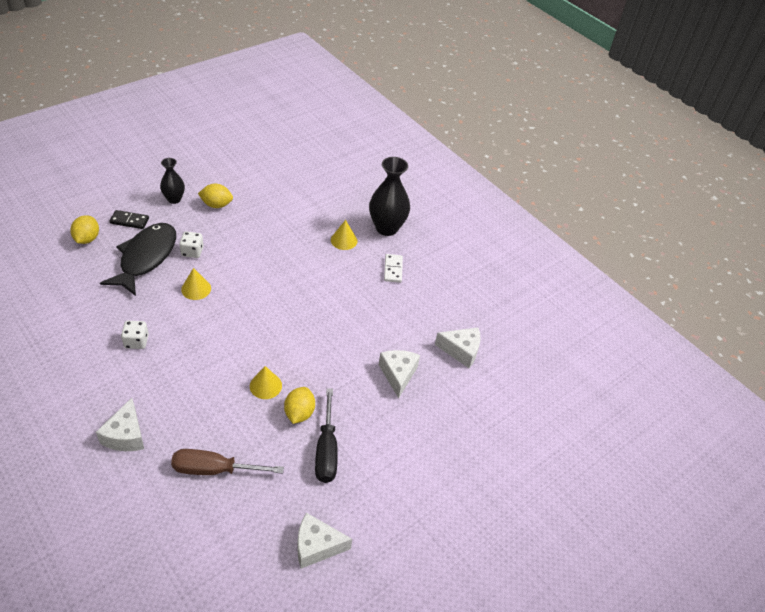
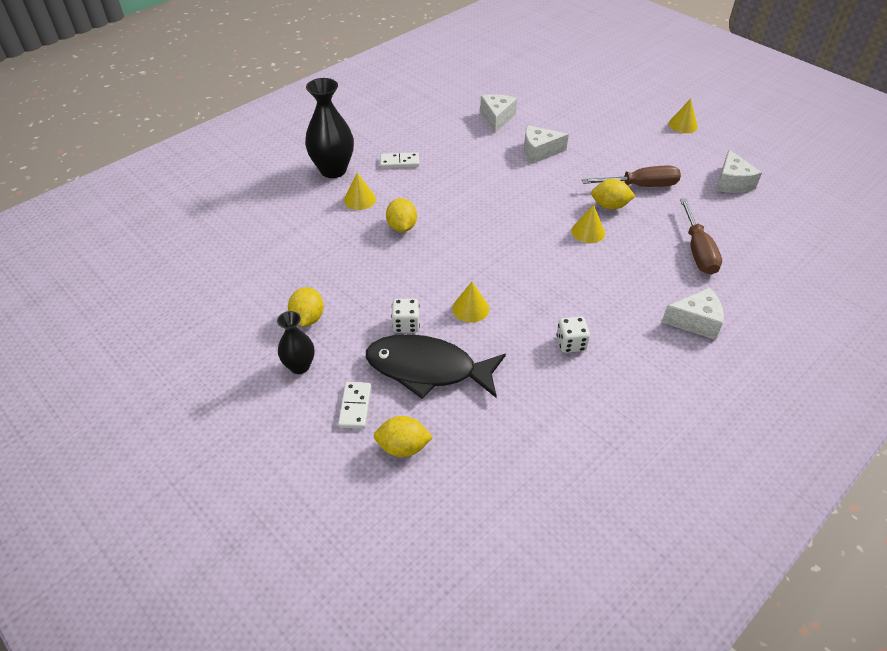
camera: 90 degrees left, 0 degrees up
black domino [109,210,149,229] -> white domino [338,382,371,429]
black screwdriver [315,388,338,483] -> brown screwdriver [582,166,681,187]
none -> yellow lemon [386,198,417,232]
none -> yellow cone [669,99,698,133]

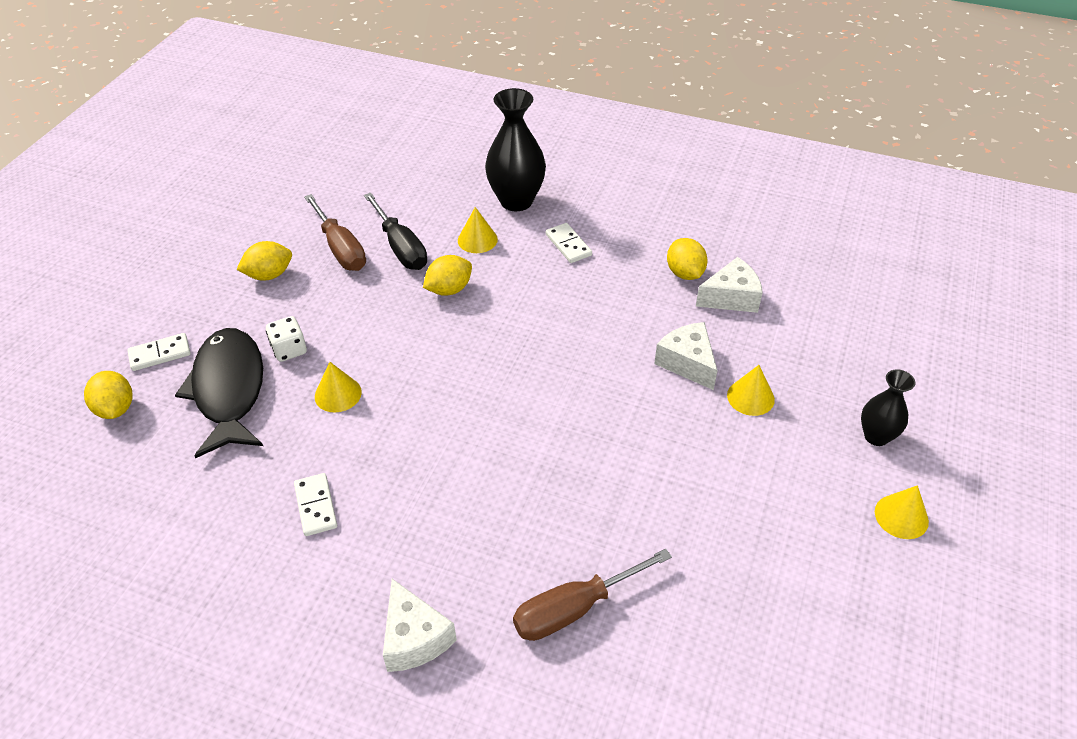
camera: 65 degrees right, 0 degrees up
black vase [277,311,315,374] -> black vase moved to [861,369,915,446]
white dice [556,317,590,353] -> white domino [294,473,337,536]
yellow cone [571,204,605,243] -> yellow cone moved to [727,365,775,416]
brown screwdriver [582,166,681,187] -> brown screwdriver moved to [304,194,366,271]
yellow lemon [591,179,635,210] -> yellow lemon moved to [667,238,707,280]
white cheese [716,150,762,193] -> none
none -> black screwdriver [364,193,427,270]

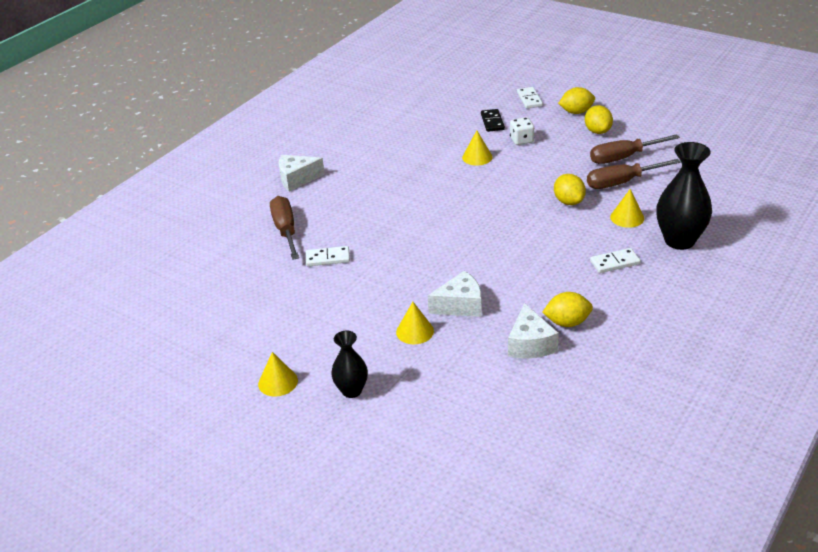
camera: 105 degrees right, 10 degrees down
yellow lemon [84,371,133,419] -> yellow lemon moved to [558,87,595,114]
black fish [175,328,263,458] -> black domino [481,109,505,132]
white domino [294,473,337,536] -> white domino moved to [306,246,350,266]
black screwdriver [364,193,427,270] -> brown screwdriver [587,159,681,189]

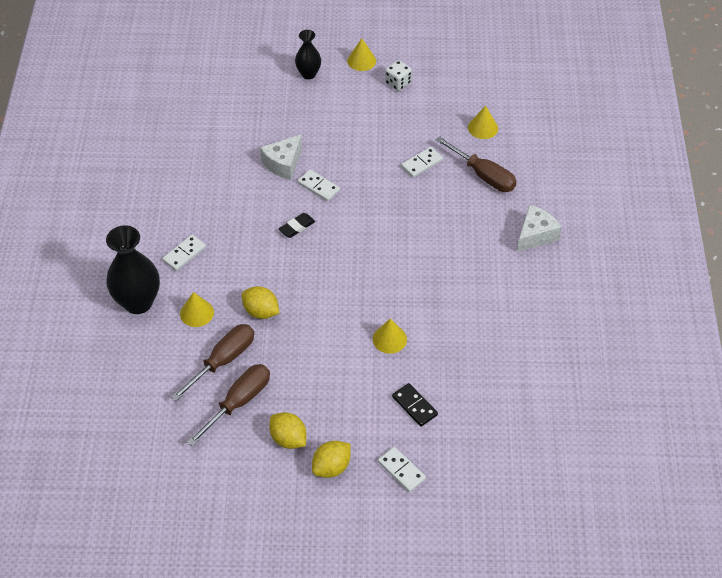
camera: 145 degrees right, 15 degrees up
yellow cone [396,302,434,344] -> yellow cone moved to [468,106,498,139]
white cheese [508,303,559,358] -> none
white dice [510,117,534,145] -> white dice moved to [385,60,412,91]
yellow lemon [542,292,593,327] -> none
none -> black eraser [279,213,315,238]
none -> white domino [298,170,340,201]

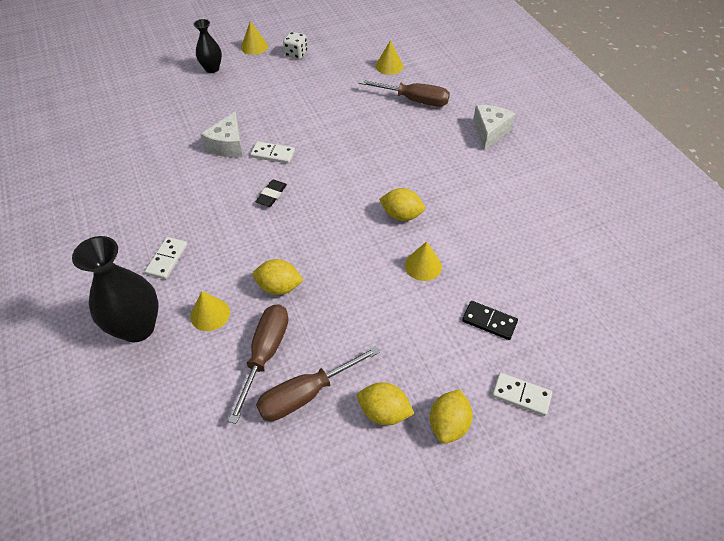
camera: 25 degrees left, 0 degrees up
brown screwdriver [187,364,270,446] -> brown screwdriver turned 135 degrees counterclockwise [256,346,380,421]
white domino [401,147,443,178] -> none
none -> yellow lemon [379,188,425,221]

